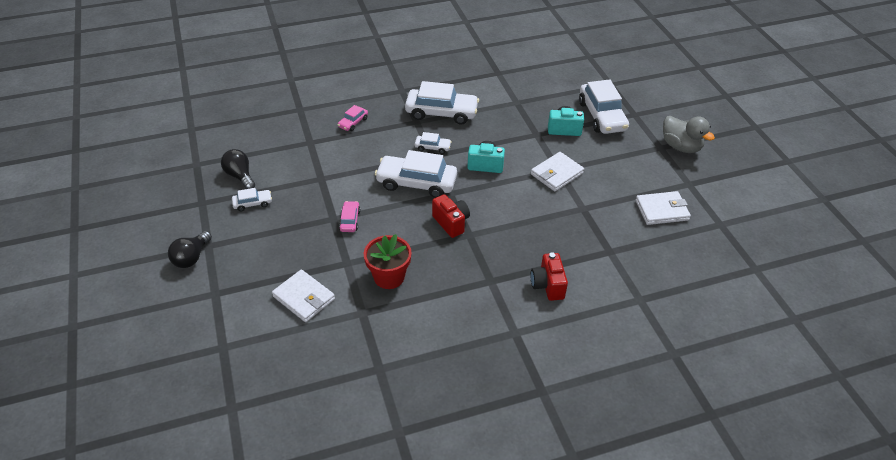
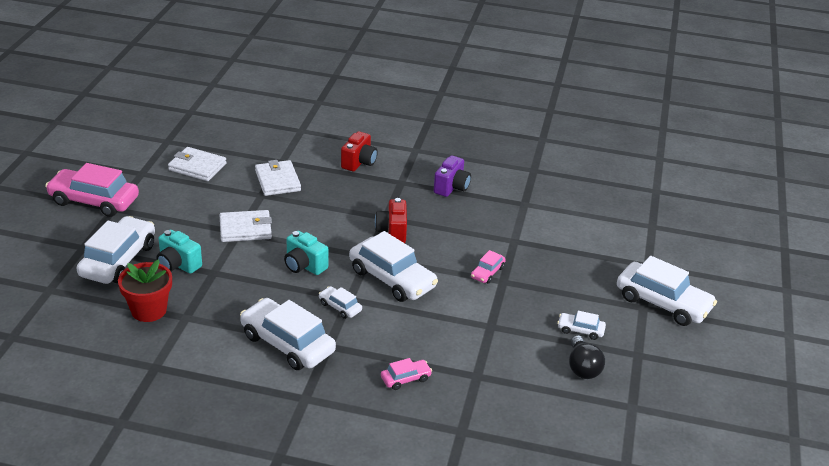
camera: 150 degrees left, 10 degrees down
black light bulb [168,231,212,268] -> white car [617,256,717,326]
white wallet [272,269,335,322] -> white wallet moved to [255,160,301,196]
red flower pot [364,234,412,289] -> red flower pot moved to [118,259,172,322]
grey duck [663,116,715,153] -> pink car [45,163,139,217]
none -> purple camera [434,155,471,197]

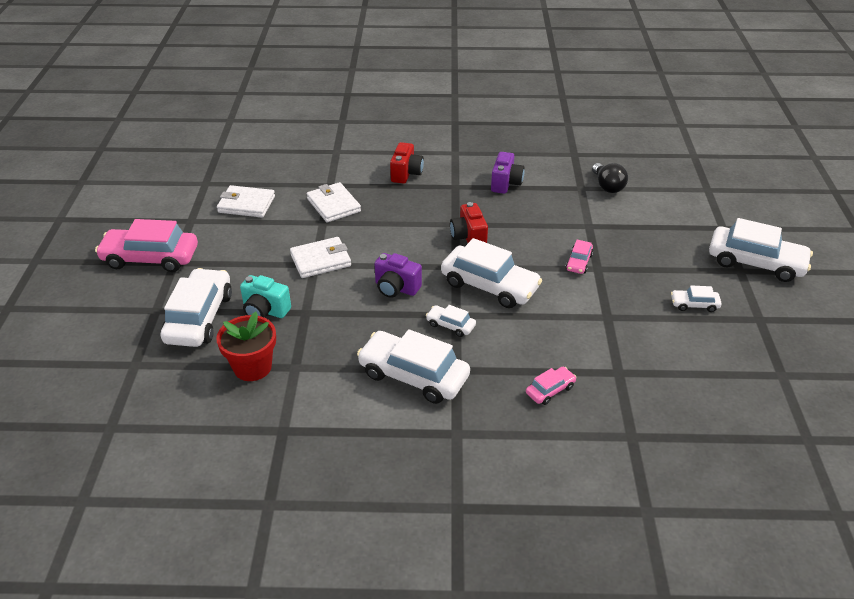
camera: 10 degrees left, 5 degrees up
turquoise camera [284,231,328,275] -> purple camera [375,253,422,298]
black light bulb [569,335,605,379] -> black light bulb moved to [592,163,628,193]

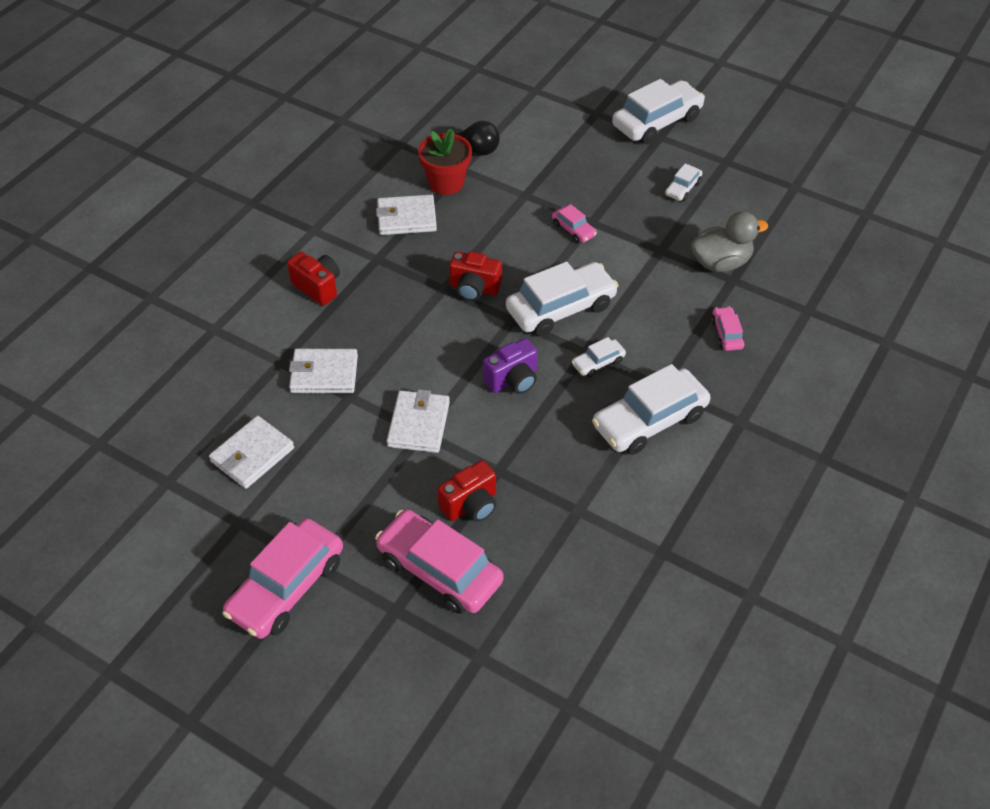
camera: 60 degrees left, 10 degrees up
white car [160,268,232,347] -> pink car [375,509,504,614]
red flower pot [216,312,276,381] -> red flower pot moved to [418,129,472,195]
turquoise camera [240,275,291,318] -> red camera [437,460,497,522]
purple camera [491,152,524,194] -> white wallet [376,194,437,235]
none -> grey duck [691,211,768,272]

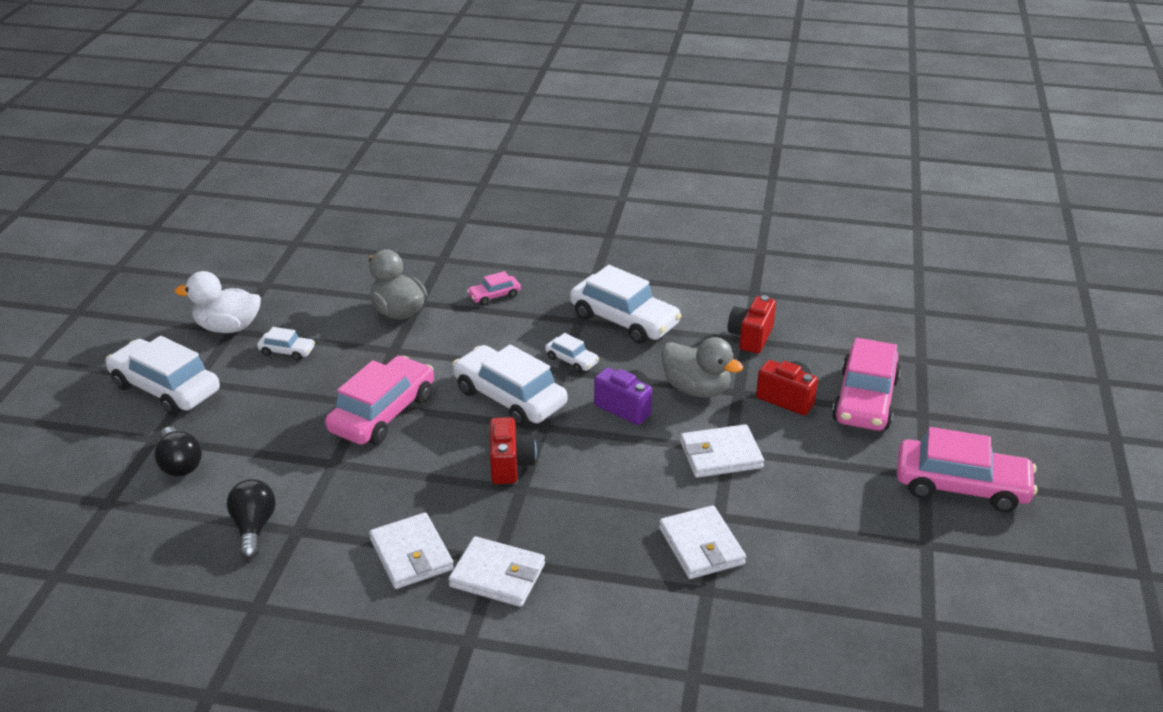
camera: 110 degrees left, 15 degrees down
white wallet [209,416,294,489] -> white wallet moved to [448,536,545,607]
red camera [287,252,340,306] -> red camera moved to [727,295,776,353]
red flower pot [418,129,472,195] -> none
pink car [552,204,597,243] -> pink car [325,356,434,445], size x2.10
none -> black light bulb [154,427,202,476]
none -> white duck [175,271,261,333]
none -> grey duck [662,337,743,398]

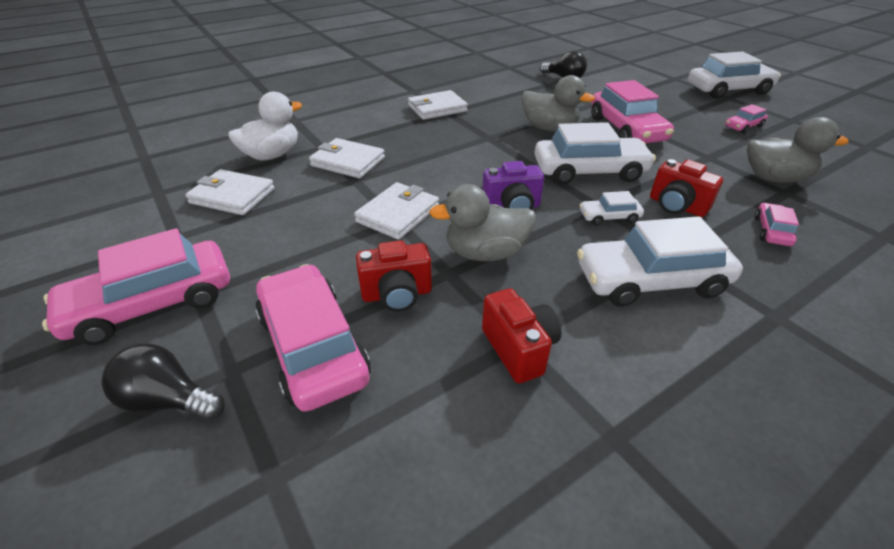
camera: 135 degrees right, 5 degrees up
black light bulb [154,427,202,476] -> black light bulb moved to [102,343,225,420]
white duck [175,271,261,333] -> white duck moved to [228,92,302,160]
white car [257,327,315,361] -> pink car [725,104,768,133]
white wallet [369,513,454,589] -> white wallet moved to [186,169,275,215]
red camera [490,417,537,484] -> red camera moved to [650,159,723,217]
none -> grey duck [522,75,595,131]

